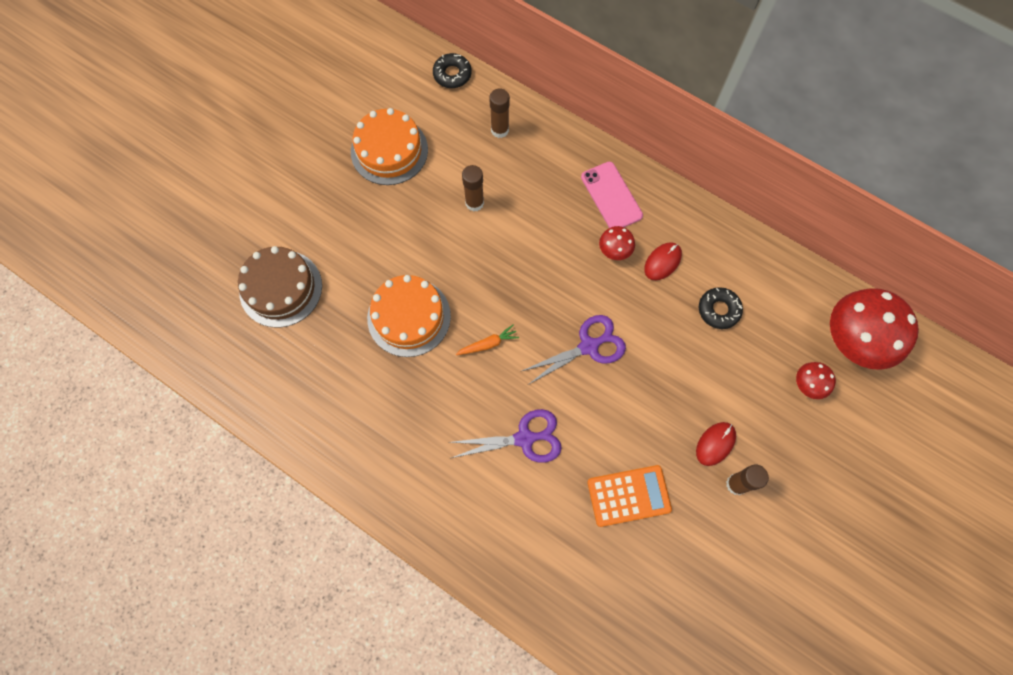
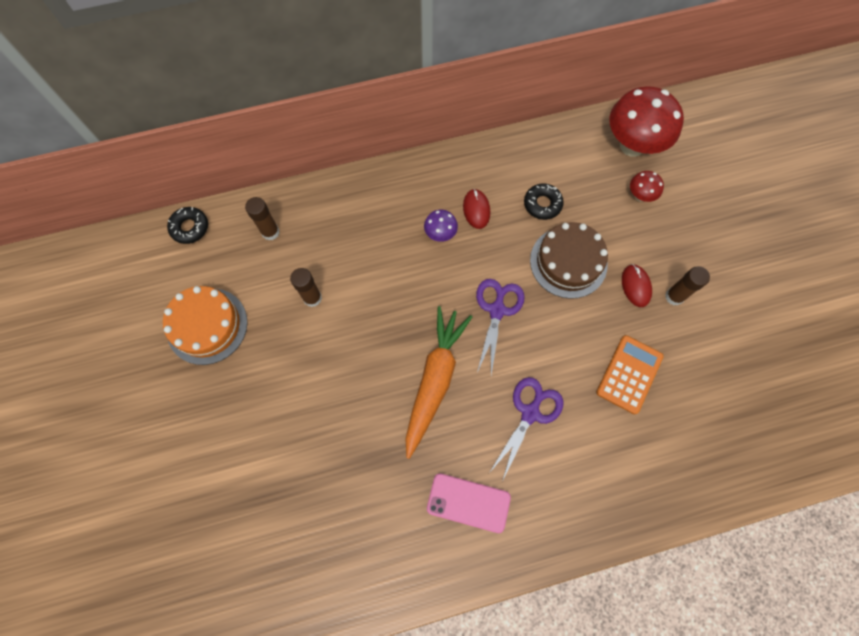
camera: 50 degrees left, 0 degrees up
brown cake [238,246,322,328] -> brown cake moved to [530,222,608,299]
orange cake [367,275,451,357] -> none
orange carrot [456,325,519,355] -> orange carrot [405,306,472,459], size x2.41
pink phone [581,162,643,228] -> pink phone moved to [427,473,511,533]
red mushroom [599,226,635,260] -> purple mushroom [424,210,458,242]

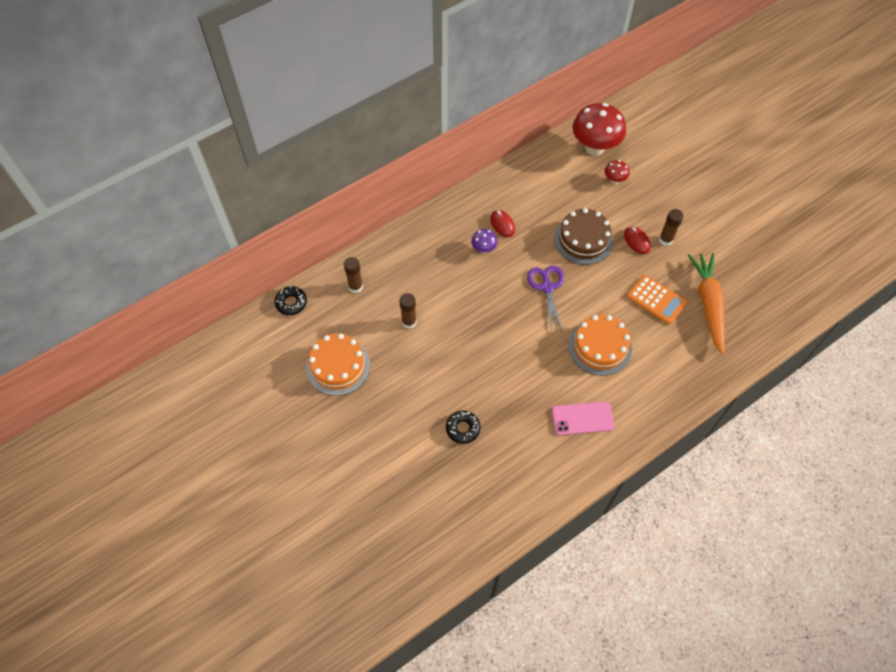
camera: 20 degrees left, 10 degrees down
orange carrot [405,306,472,459] -> orange carrot moved to [688,253,725,354]
purple scissors [489,377,564,482] -> orange cake [568,314,632,376]
black donut [524,183,564,220] -> black donut moved to [446,411,481,444]
orange calculator [596,335,664,414] -> orange calculator turned 120 degrees clockwise [627,275,687,325]

